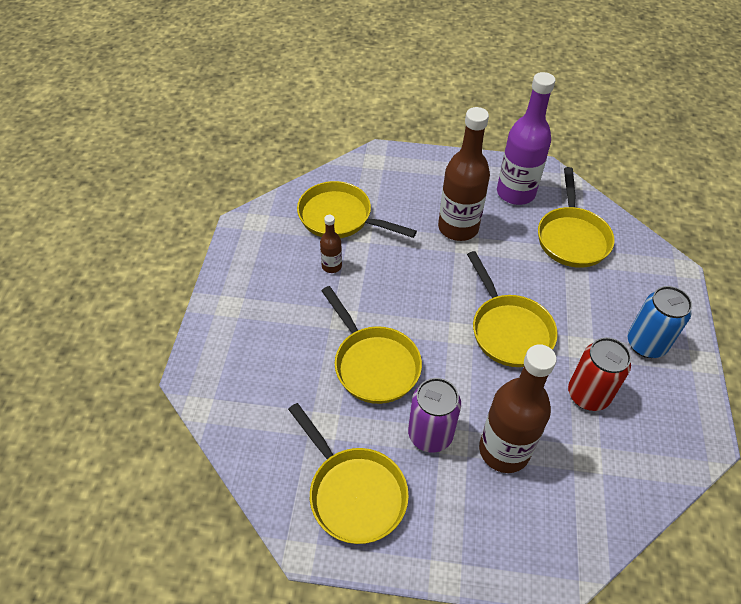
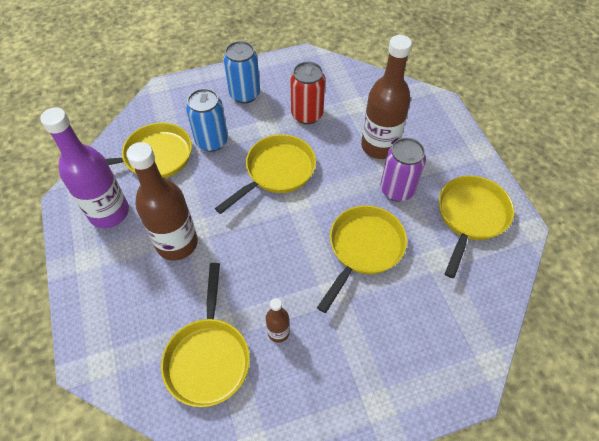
camera: 115 degrees left, 5 degrees up
none -> blue can [186,88,228,152]

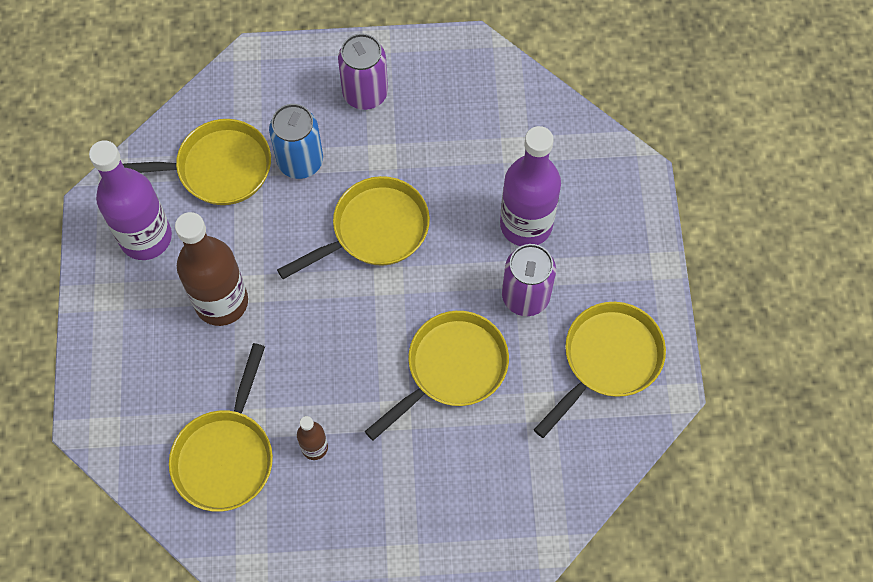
camera: 15 degrees right, 10 degrees up
blue can [224,41,260,103] -> purple can [338,33,388,110]
red can [290,62,325,124] -> none
brown bottle [361,35,412,159] -> purple bottle [500,126,561,246]

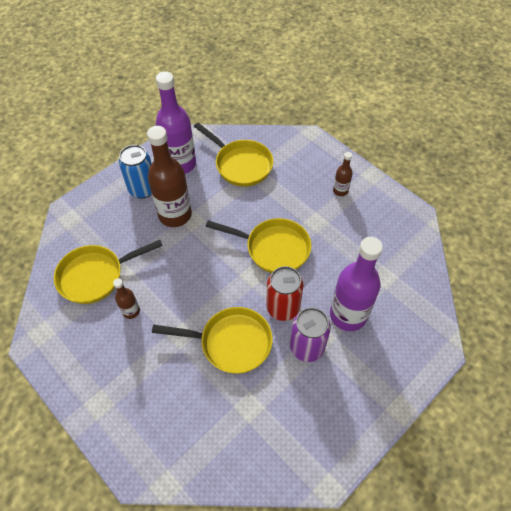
camera: 50 degrees right, 10 degrees down
blue can [269,104,323,179] -> blue can moved to [119,145,152,199]
purple can [338,33,388,110] -> brown bottle [333,152,353,196]
yellow pan [534,302,666,438] -> none
none -> red can [266,266,304,321]

